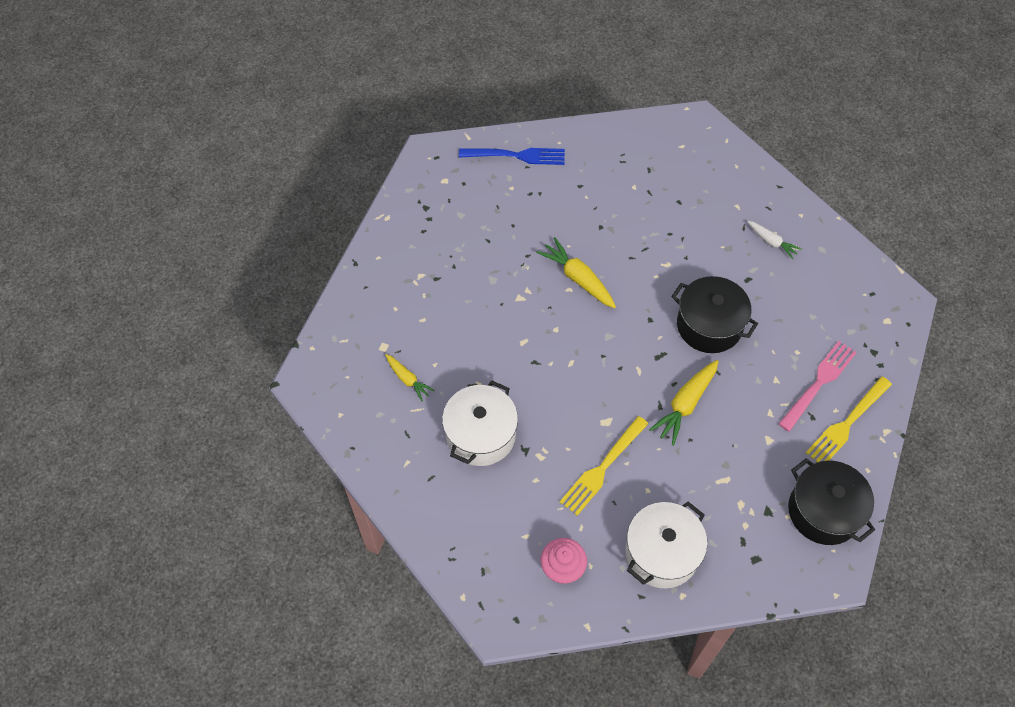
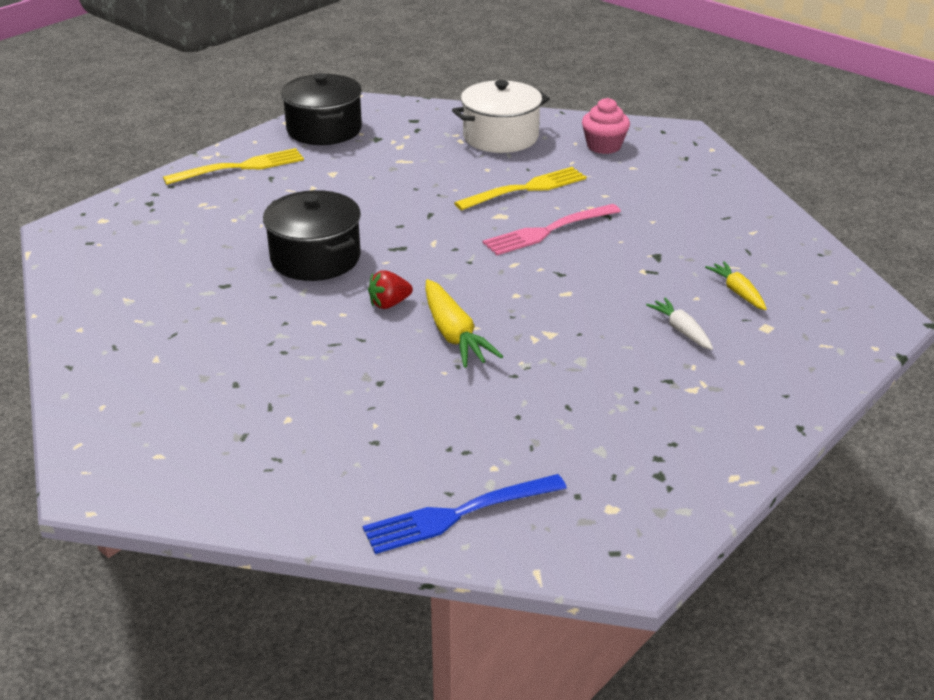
camera: 160 degrees left, 25 degrees down
white pot [442,381,518,466] -> none
blue fork [459,148,565,165] -> blue fork turned 45 degrees counterclockwise [363,474,567,554]
yellow carrot [649,360,719,445] -> none
white carrot [747,221,802,259] -> white carrot moved to [646,298,713,350]
pink fork [779,341,857,432] -> pink fork moved to [483,204,621,255]
none -> red strawberry [368,270,413,309]

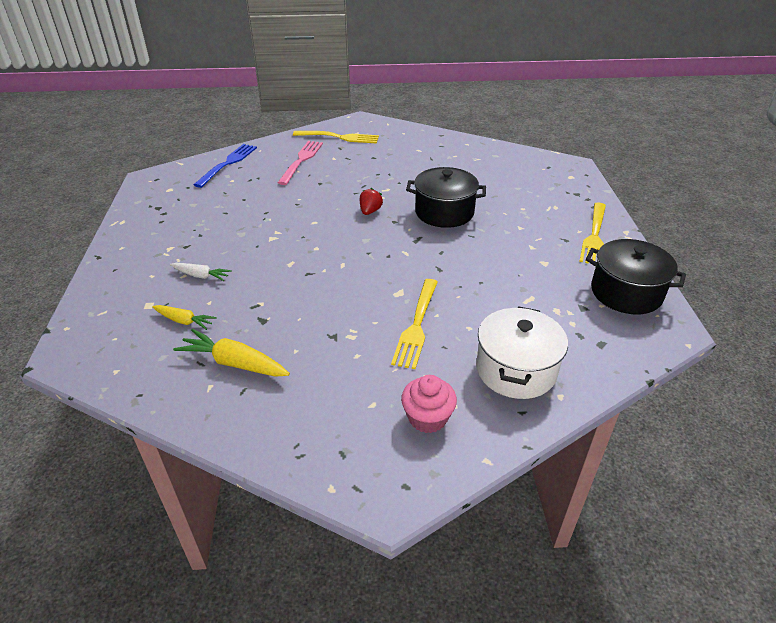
camera: 135 degrees right, 5 degrees up
yellow carrot [425,279,503,368] -> yellow carrot moved to [173,329,290,377]
pink fork [483,204,621,255] -> pink fork moved to [278,141,323,185]
none -> yellow fork [293,131,379,143]

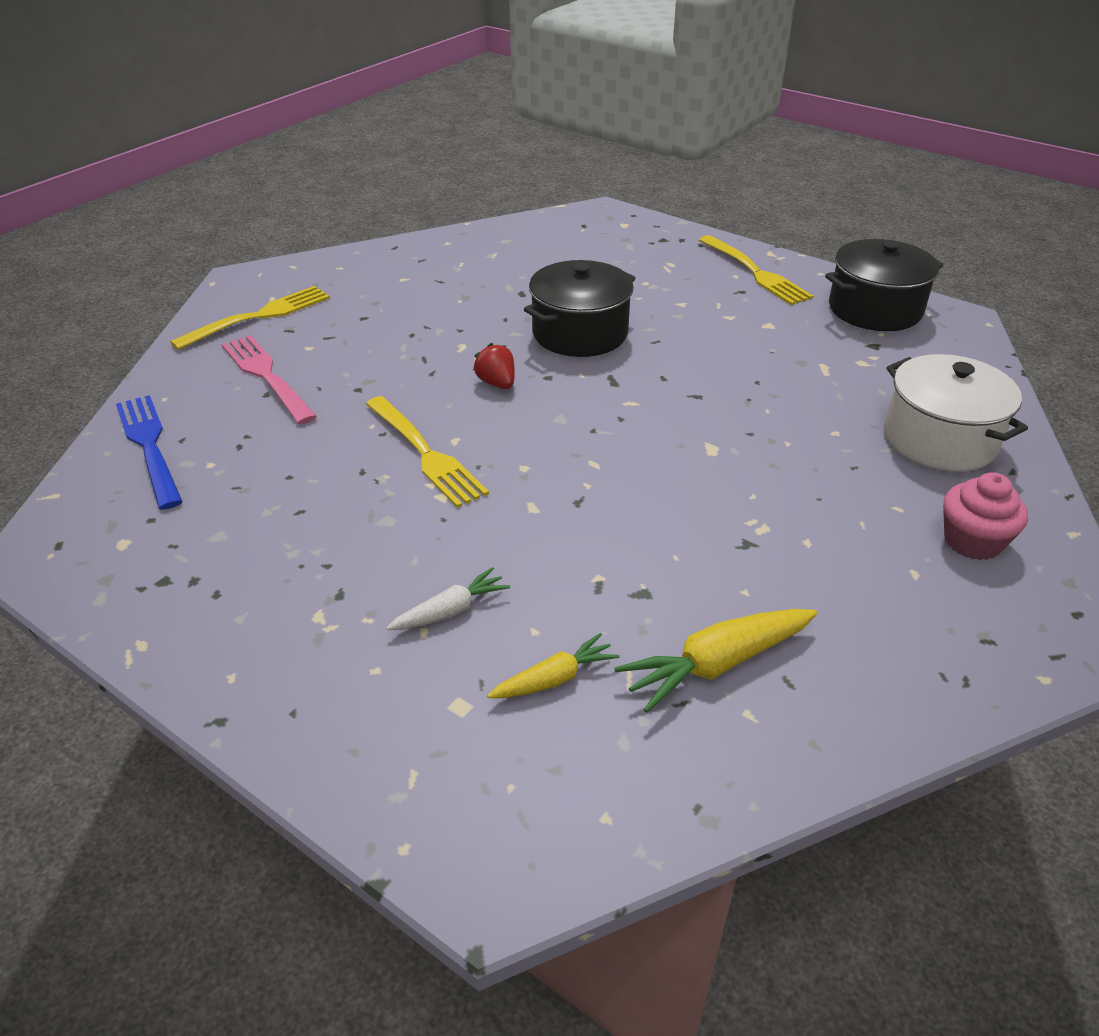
camera: 50 degrees left, 0 degrees up
yellow fork [391,279,438,369] -> yellow fork moved to [366,396,489,508]

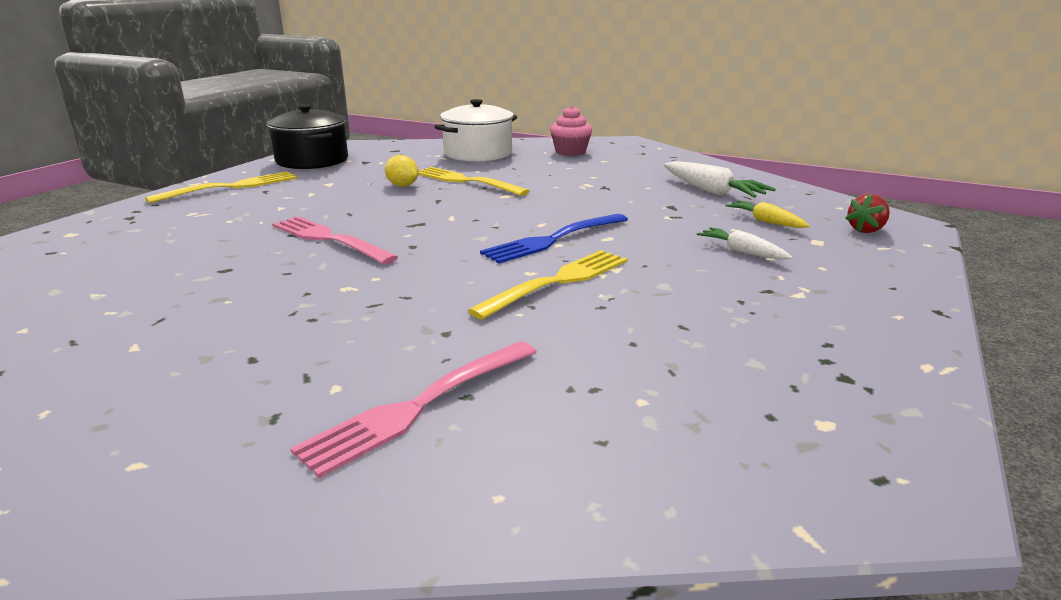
camera: 100 degrees left, 15 degrees down
blue fork [116,395,183,510] -> blue fork moved to [480,214,628,263]
yellow fork [170,286,330,350] -> yellow fork moved to [418,167,530,196]
red strawberry [473,343,515,389] -> red strawberry moved to [845,194,890,233]
black pot [524,260,635,357] -> pink fork [272,216,398,264]
yellow carrot [614,609,818,713] -> white carrot [664,161,776,198]
none -> yellow lemon [385,155,418,187]

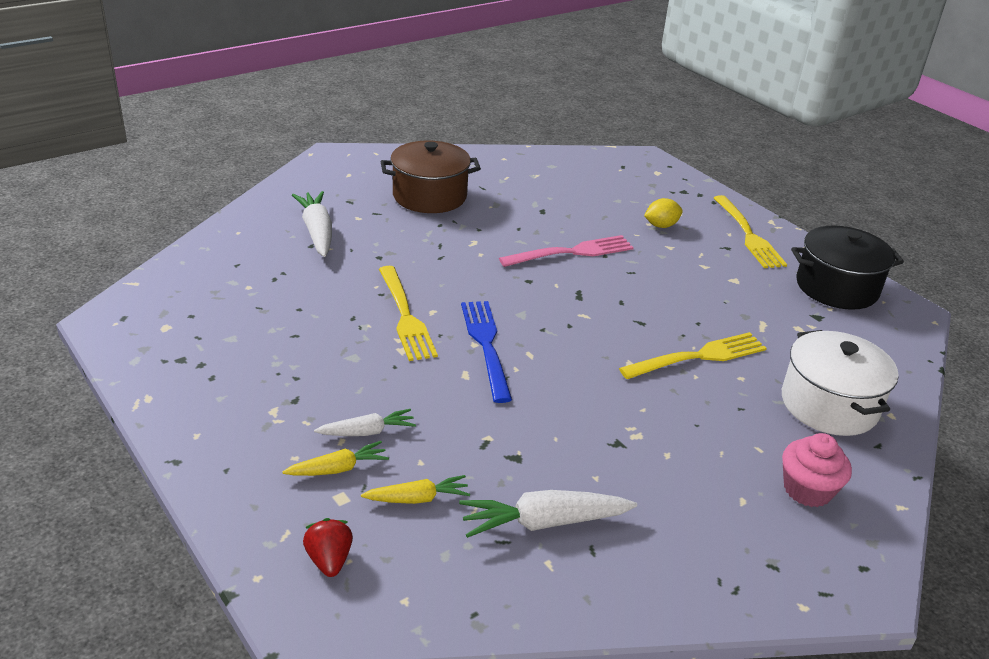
camera: 115 degrees right, 10 degrees up
pink fork [290,341,537,478] -> white carrot [292,191,332,257]
yellow lemon [385,155,418,187] -> yellow lemon moved to [644,198,683,228]
none -> yellow carrot [282,441,389,476]
none -> brown pot [381,141,481,213]

